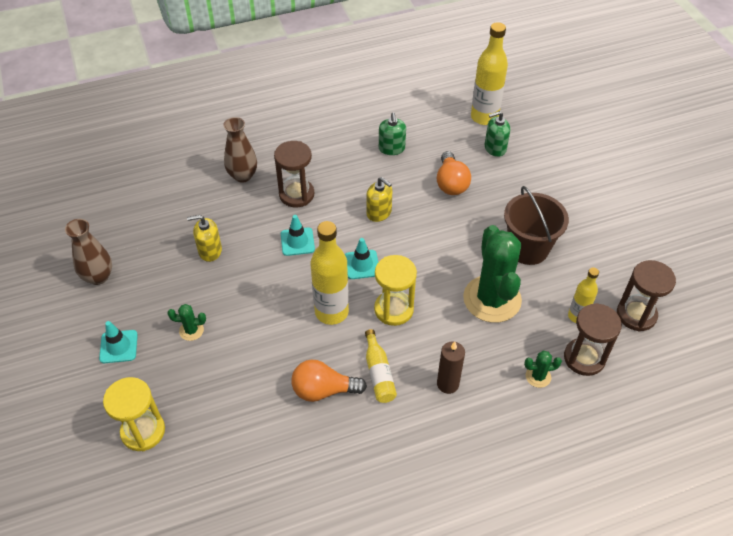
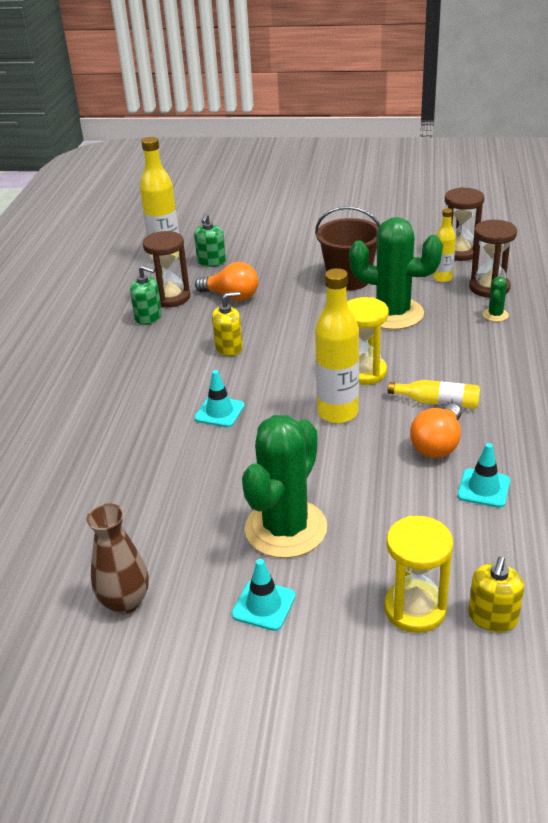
camera: 60 degrees left, 15 degrees down
green cactus [167,304,206,341] -> green cactus [242,415,327,558], size x2.43
yellow soap dispenser [187,215,222,262] -> yellow soap dispenser moved to [468,557,524,632]
brown vase [223,117,257,183] -> none
brown hourglass [274,141,314,207] -> brown hourglass moved to [143,231,190,308]
turquoise traffic cone [345,238,378,279] -> turquoise traffic cone moved to [458,443,510,508]
brown candle [437,341,465,394] -> none

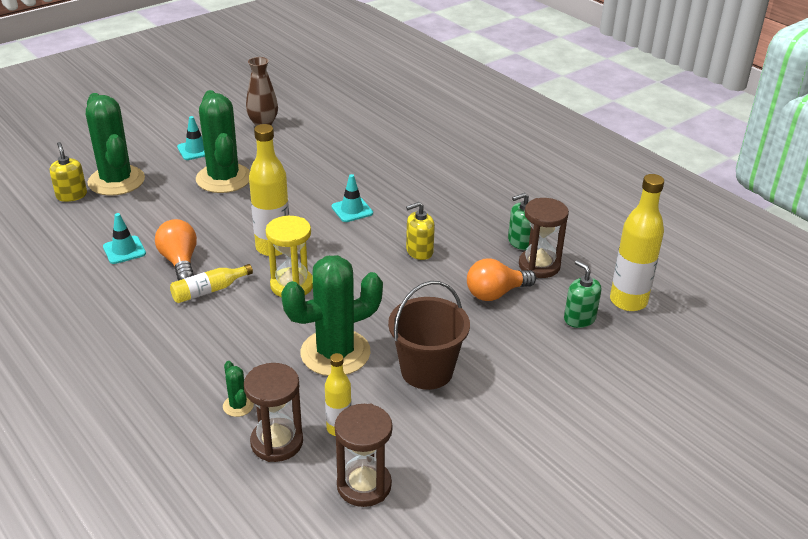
camera: 130 degrees right, 0 degrees up
yellow soap dispenser [212,292,243,356] -> yellow soap dispenser turned 45 degrees clockwise [406,202,435,260]
yellow hourglass [384,516,453,633] -> green cactus [86,93,145,196]

